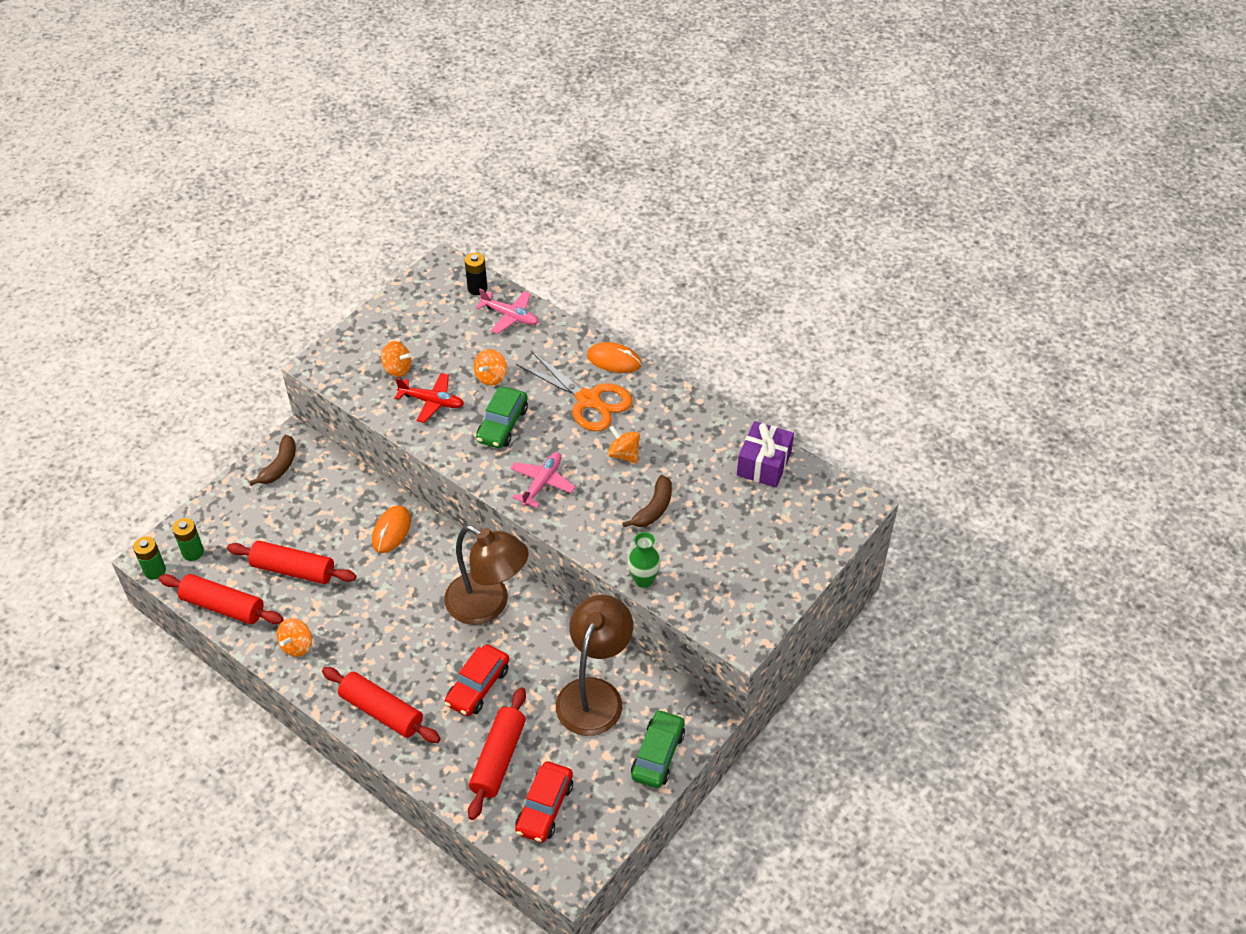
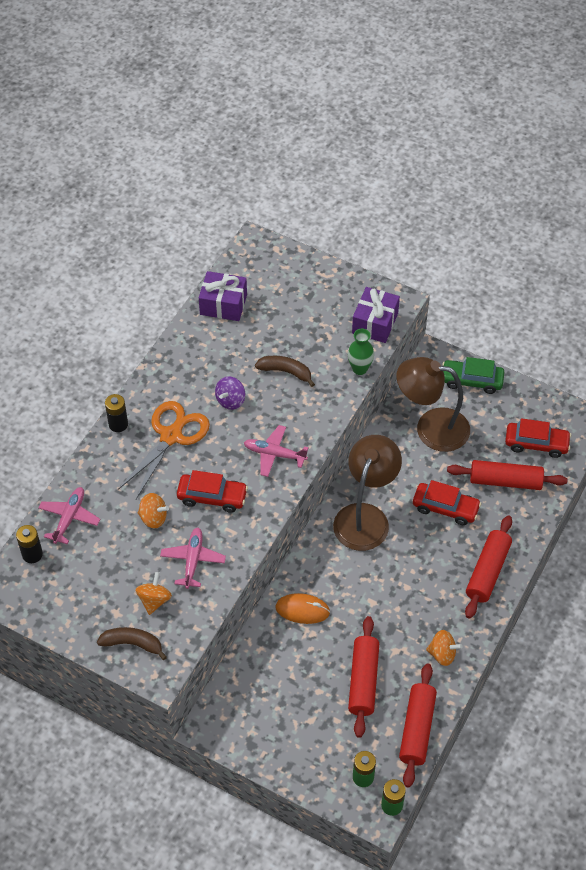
camera: 100 degrees left, 5 degrees up
brown banana [249,435,296,486] -> brown banana moved to [97,627,167,660]
red plane [395,373,464,423] -> pink plane [160,528,226,589]
green car [476,387,528,448] -> red car [177,470,248,513]
orange mouse [587,342,641,373] -> black battery [105,394,128,432]
orange spinning top [608,425,640,463] -> purple spinning top [215,376,245,410]
none -> purple gift [352,287,400,343]

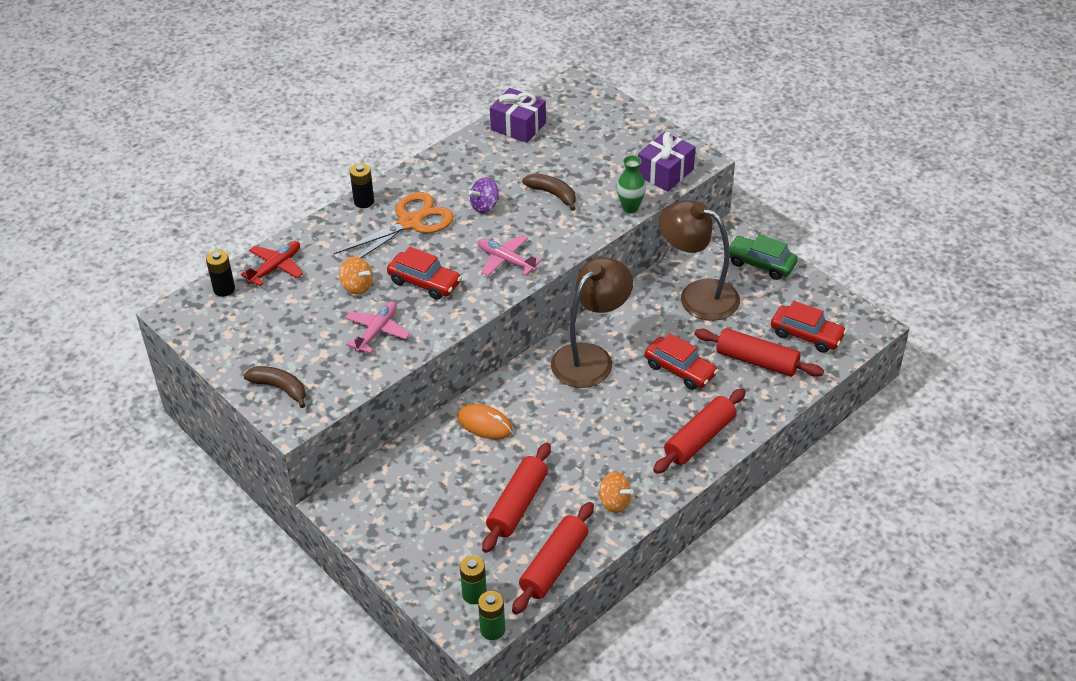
camera: 20 degrees right, 10 degrees down
pink plane [38,487,101,544] -> red plane [241,241,303,286]
orange spinning top [135,572,172,615] -> none

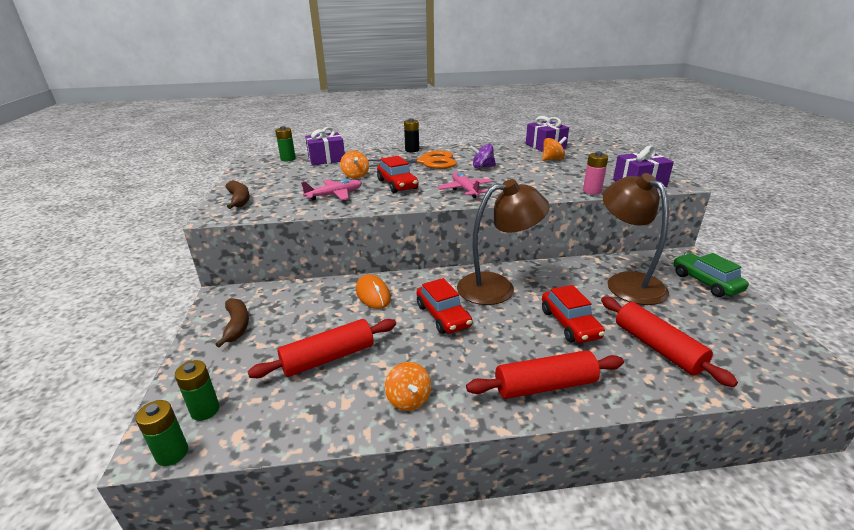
camera: 35 degrees right, 15 degrees down
black battery [206,250,235,297] -> green battery [275,126,296,162]
red plane [241,241,303,286] -> purple gift [305,127,345,165]
red rolling pin [512,502,594,614] -> none
brown banana [522,173,576,211] -> brown banana moved to [215,298,249,347]
green vase [617,155,646,213] -> pink battery [583,152,608,194]
red car [771,301,847,353] -> red car moved to [417,278,472,334]
none -> orange spinning top [542,137,567,161]

